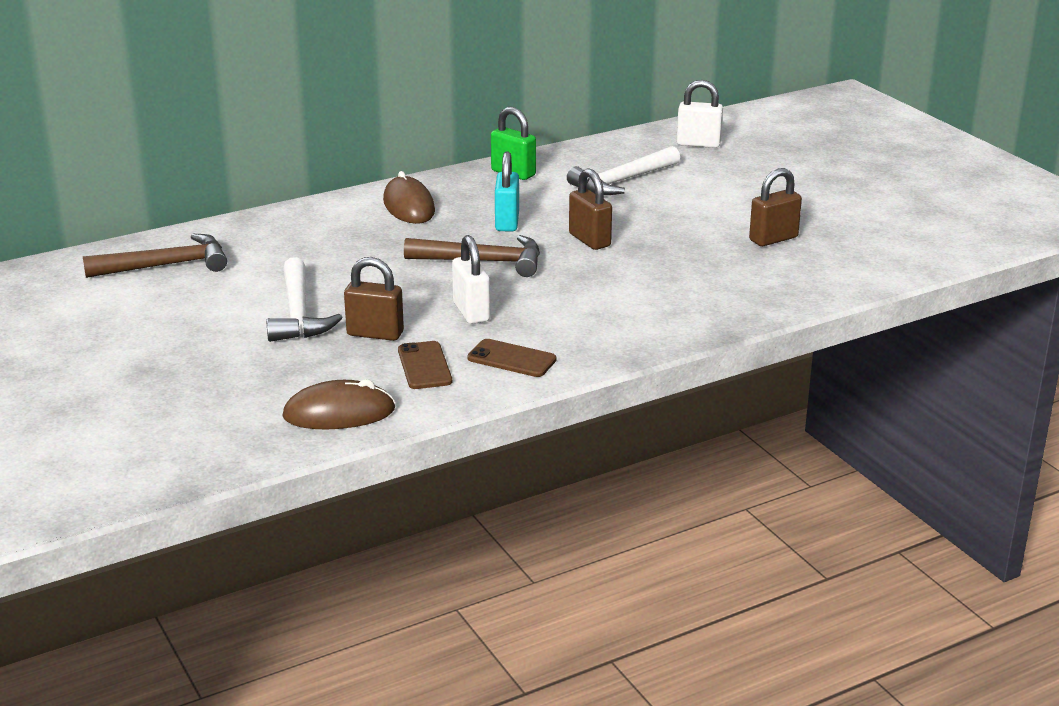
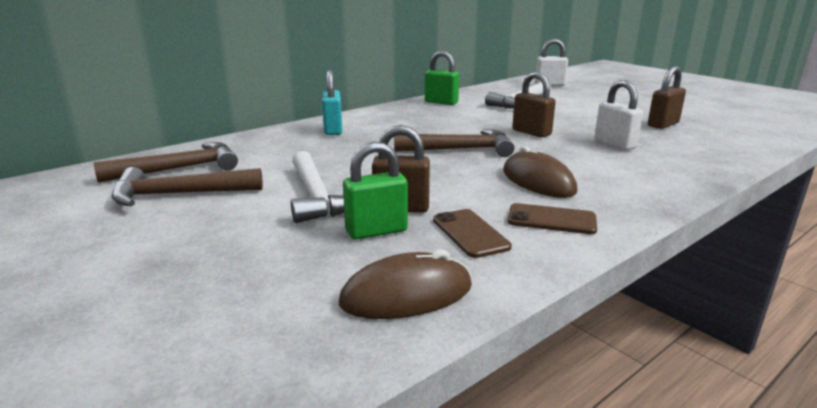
camera: 10 degrees left, 5 degrees down
brown mouse [383,171,435,224] -> brown mouse moved to [503,146,577,198]
white padlock [452,235,490,324] -> white padlock moved to [594,80,643,150]
turquoise padlock [495,152,519,231] -> turquoise padlock moved to [322,70,342,135]
none -> brown hammer [112,167,263,206]
none -> green padlock [343,142,408,240]

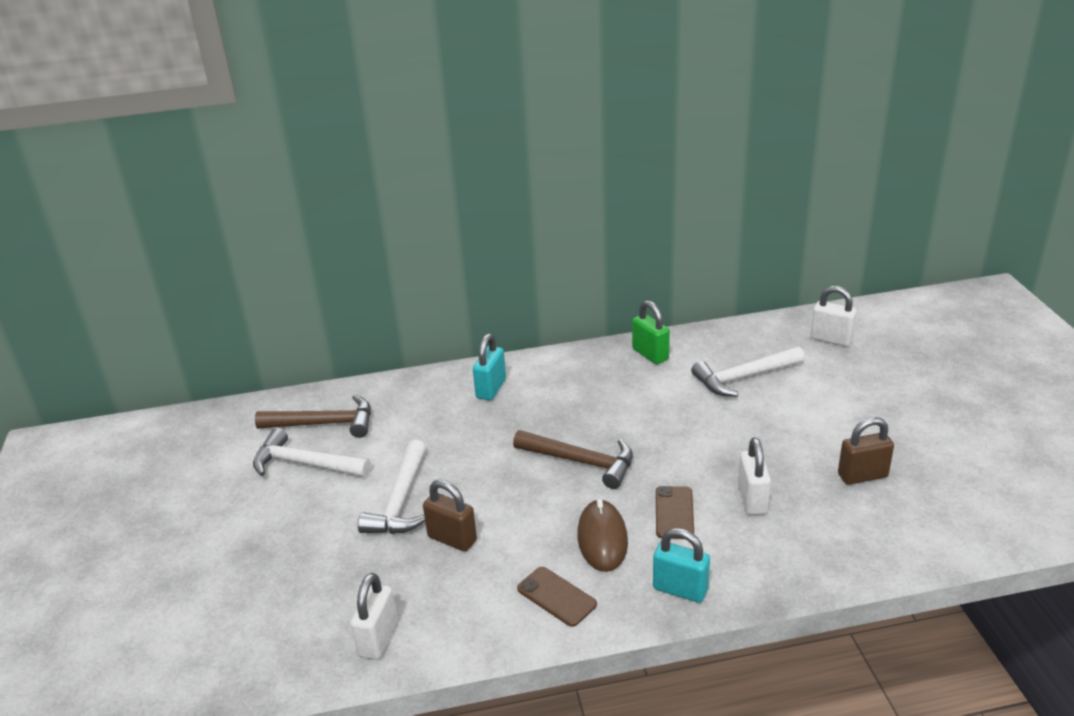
camera: 30 degrees right, 10 degrees up
brown hammer [112,167,263,206] -> white hammer [253,428,371,477]
brown mouse [339,249,472,319] -> white padlock [350,573,398,660]
green padlock [343,142,408,240] -> none
brown phone [433,209,512,258] -> brown phone moved to [656,486,694,539]
brown padlock [512,72,556,138] -> none
none -> turquoise padlock [653,528,710,603]

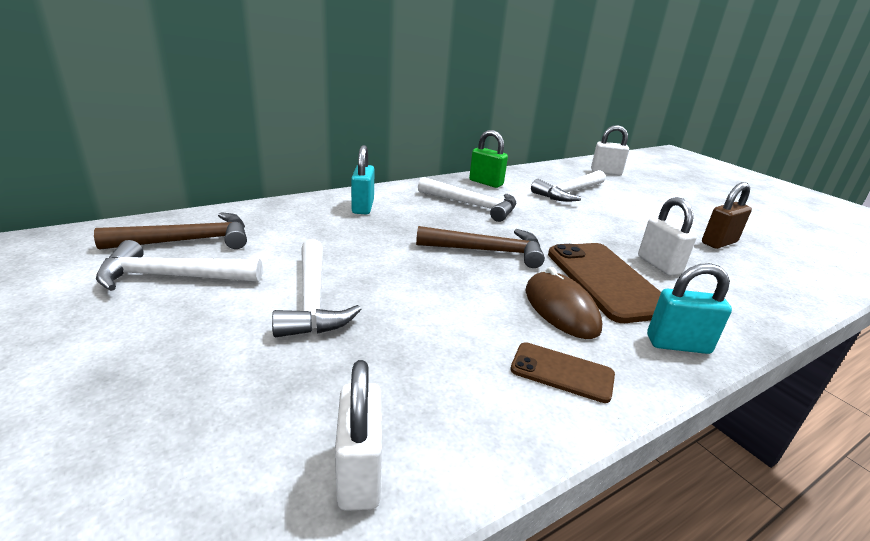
camera: 25 degrees left, 5 degrees down
brown padlock [423,480,477,552] -> none
brown phone [656,486,694,539] -> brown phone [548,243,661,323], size x1.87
none -> white hammer [418,177,516,222]

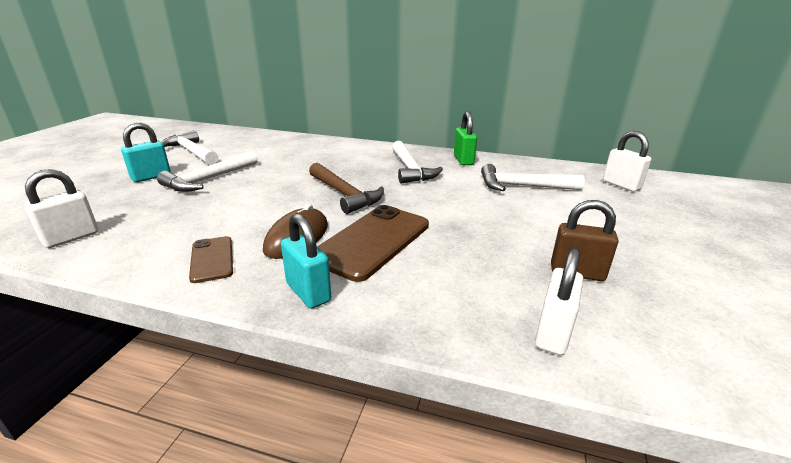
camera: 50 degrees right, 0 degrees up
brown hammer [94,212,247,250] -> none
turquoise padlock [351,145,375,214] -> turquoise padlock moved to [121,123,171,182]
white padlock [638,197,697,276] -> white padlock moved to [535,248,583,355]

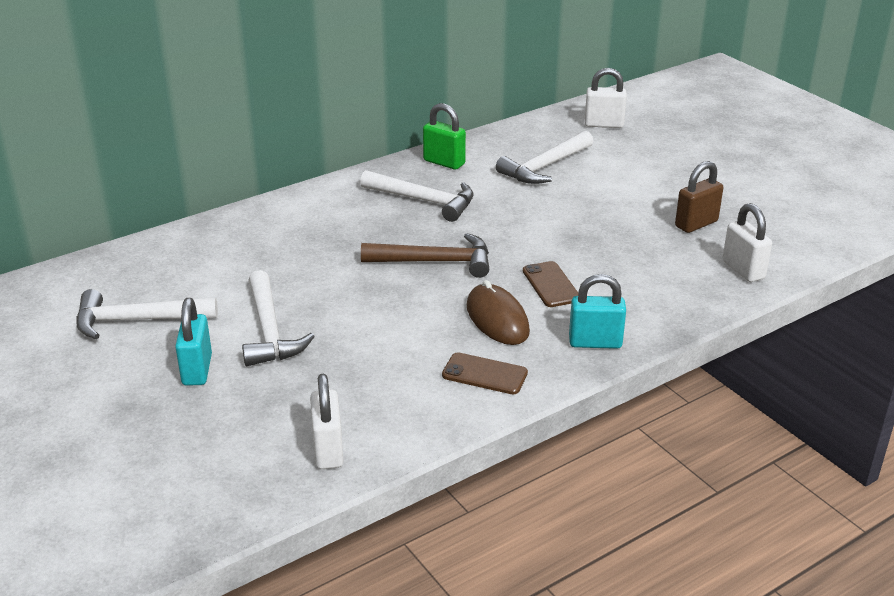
camera: 50 degrees left, 5 degrees up
brown phone [317,205,429,282] -> brown phone [523,261,578,307], size x0.54

